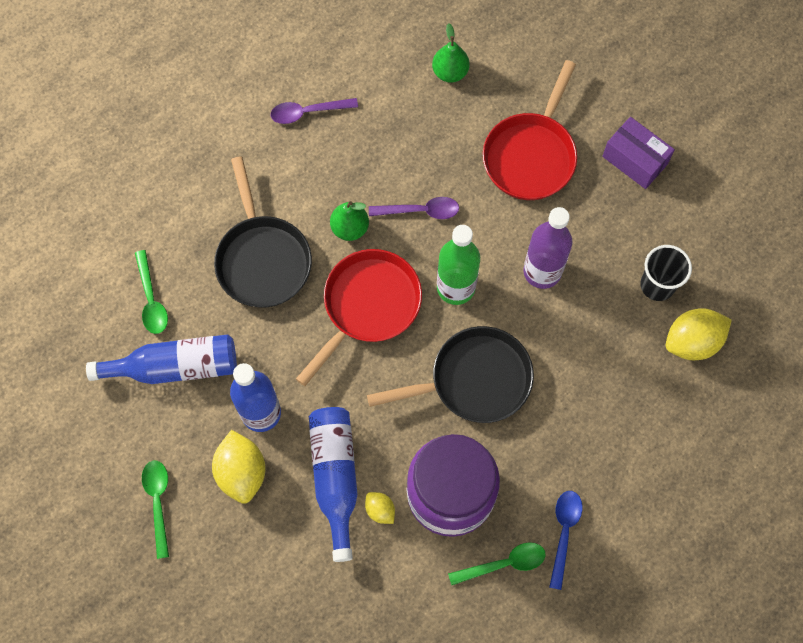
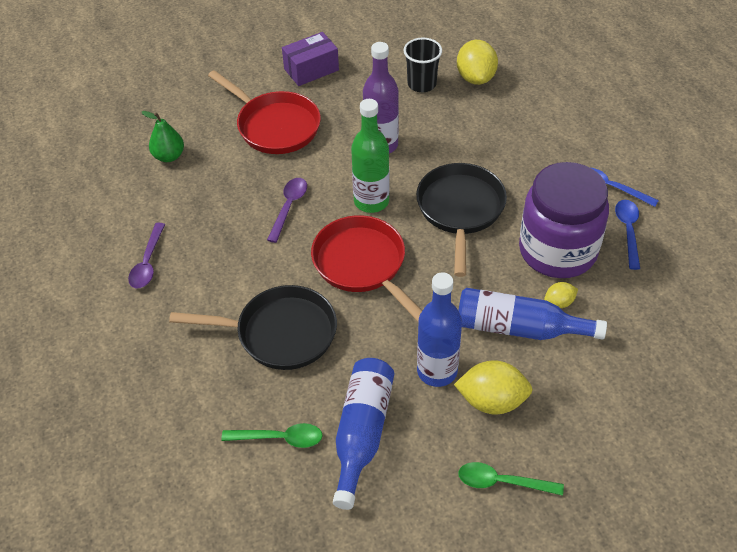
camera: 70 degrees left, 20 degrees down
green pear [330,201,369,241] -> none
green spoon [448,542,546,585] -> blue spoon [615,200,640,270]

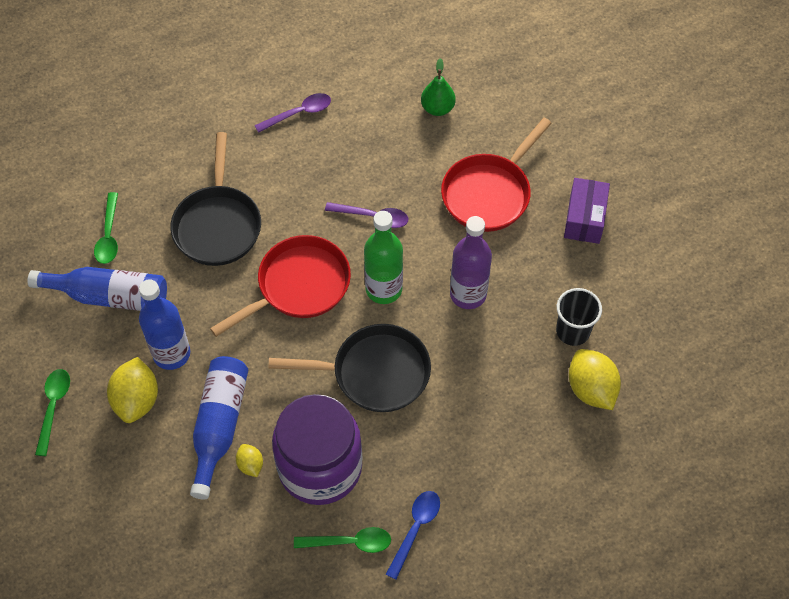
camera: 85 degrees right, 10 degrees up
purple spoon [128,223,165,289] -> purple spoon turned 150 degrees clockwise [254,93,331,133]
purple box [282,32,339,86] -> purple box turned 45 degrees clockwise [564,178,610,244]
yellow lemon [457,40,498,85] -> yellow lemon turned 75 degrees clockwise [569,349,621,410]
blue spoon [615,200,640,270] -> green spoon [294,527,391,553]

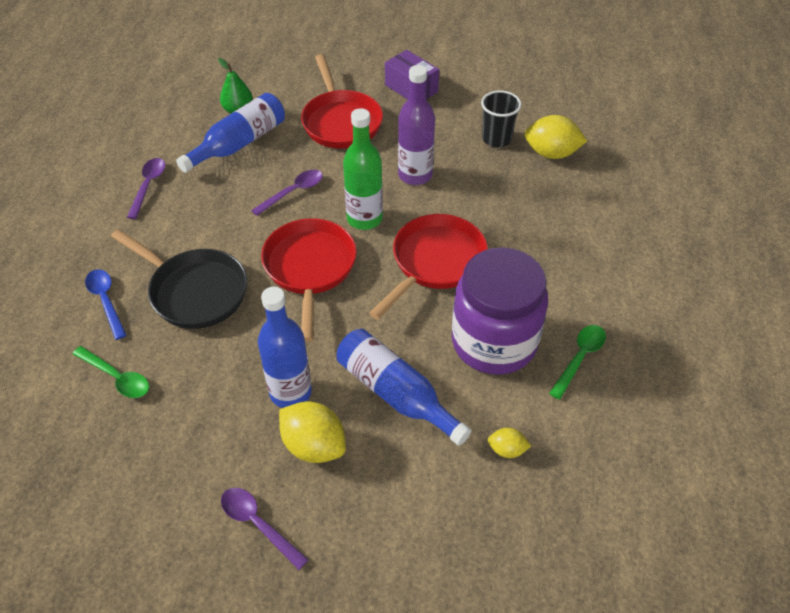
camera: 55 degrees left, 10 degrees down
blue bottle [27,267,167,311] -> blue bottle moved to [176,93,285,173]
green spoon [35,369,70,456] -> purple spoon [221,488,309,570]
yellow lemon [236,444,263,477] -> yellow lemon moved to [488,428,531,458]
black pan [268,324,431,412] -> red pan [369,214,488,320]
blue spoon [386,491,440,580] -> blue spoon moved to [85,269,126,340]

